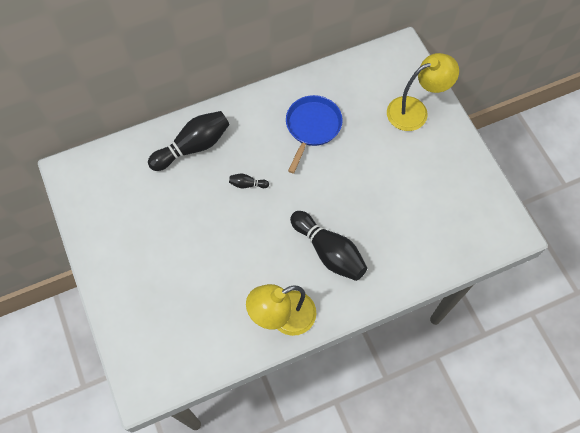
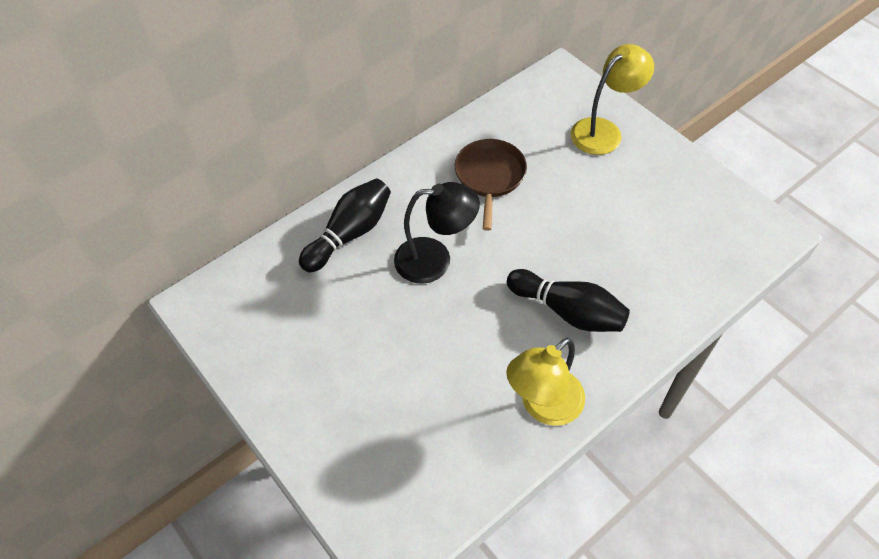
camera: 15 degrees left, 10 degrees down
black bowling pin [229,174,269,188] -> black lamp [394,182,480,284]
blue pan [286,95,343,174] -> brown pan [455,139,527,231]

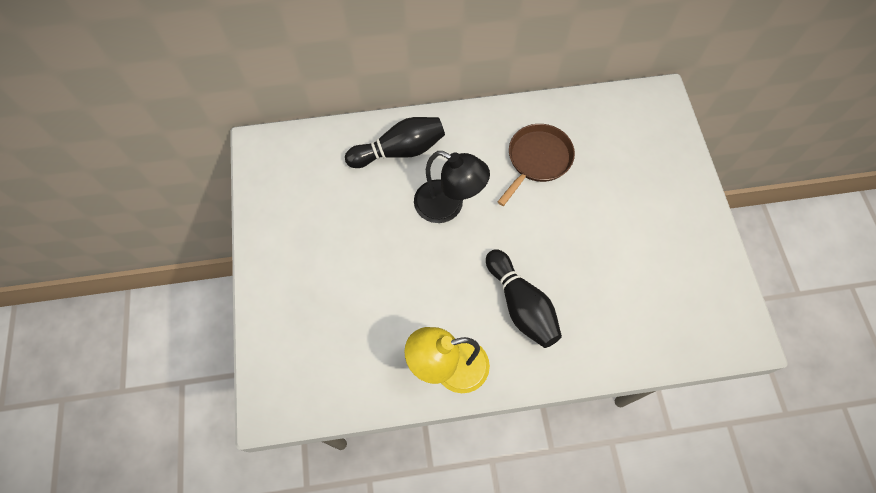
camera: 30 degrees right, 10 degrees up
yellow lamp [570,44,654,155] -> none

